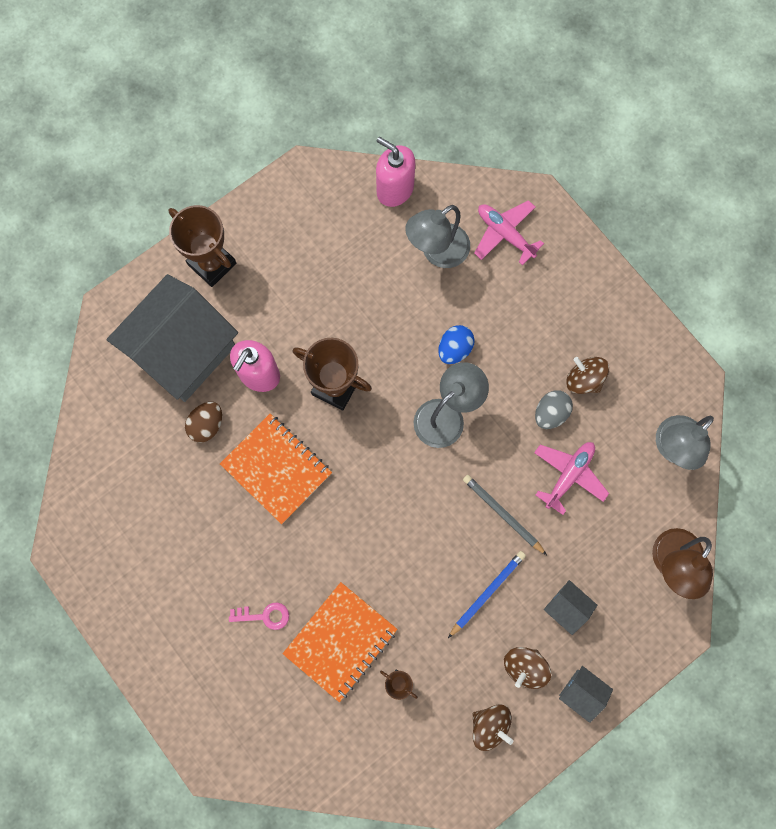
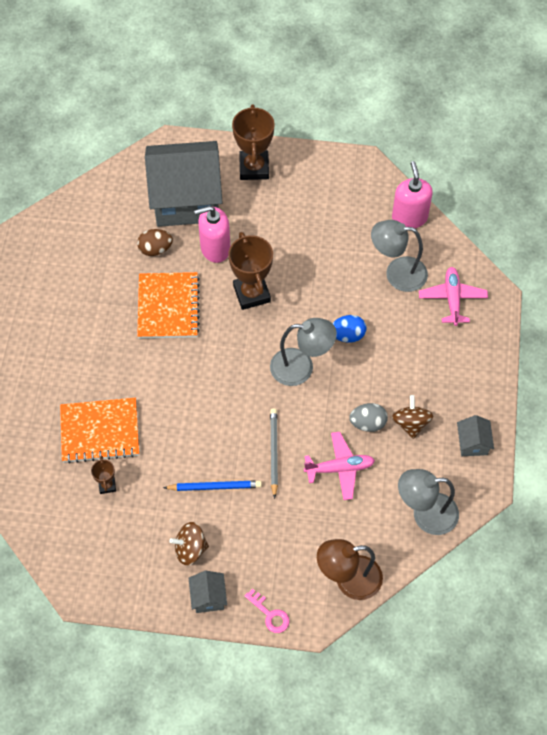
camera: 45 degrees right, 15 degrees down
pink key [229,602,289,630] -> pink key moved to [244,589,290,633]
brown spinning top [473,704,513,751] -> none
grey house [544,580,597,635] -> grey house moved to [457,415,494,456]

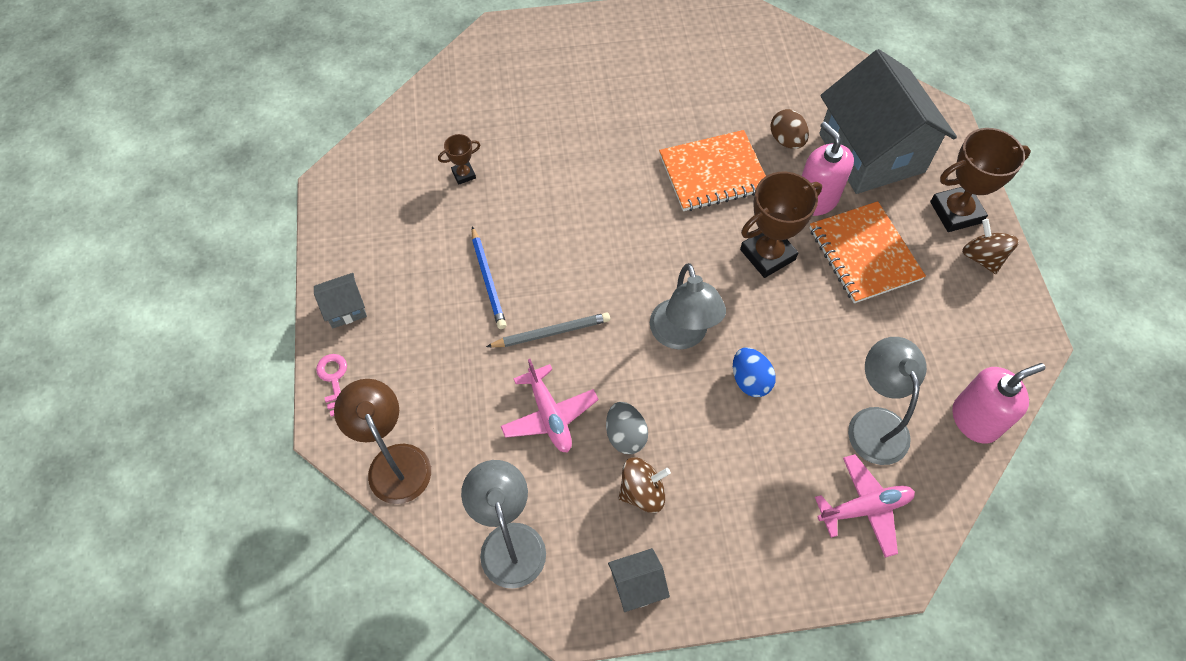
camera: 75 degrees right, 0 degrees up
orange notebook [60,398,139,463] -> orange notebook moved to [810,201,926,303]
brown spinning top [169,522,209,565] -> brown spinning top moved to [962,219,1019,274]
pink key [244,589,290,633] -> pink key turned 135 degrees clockwise [316,354,347,417]

